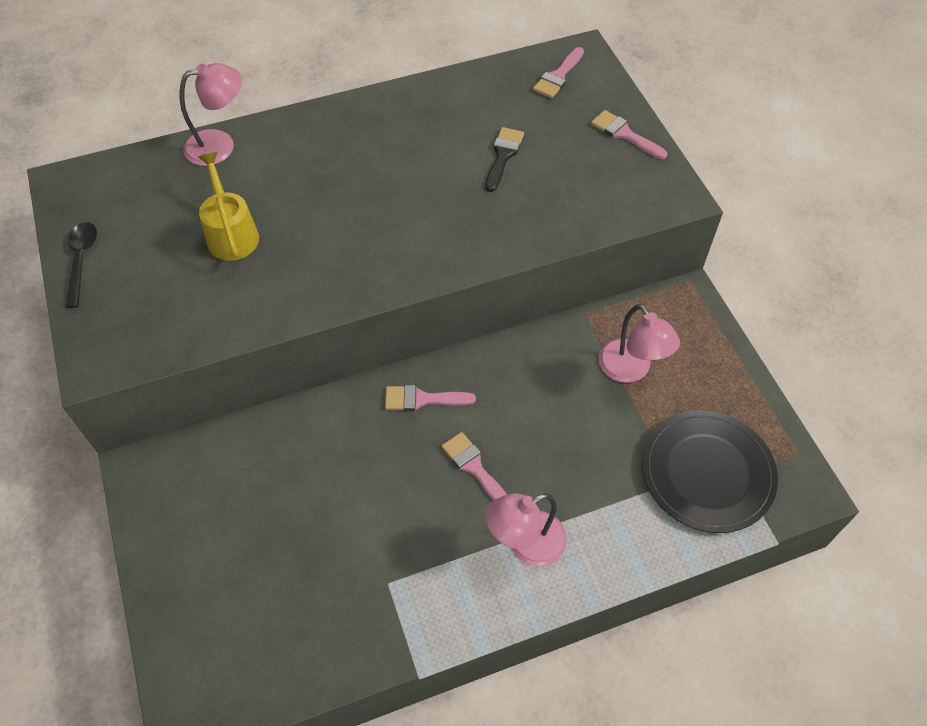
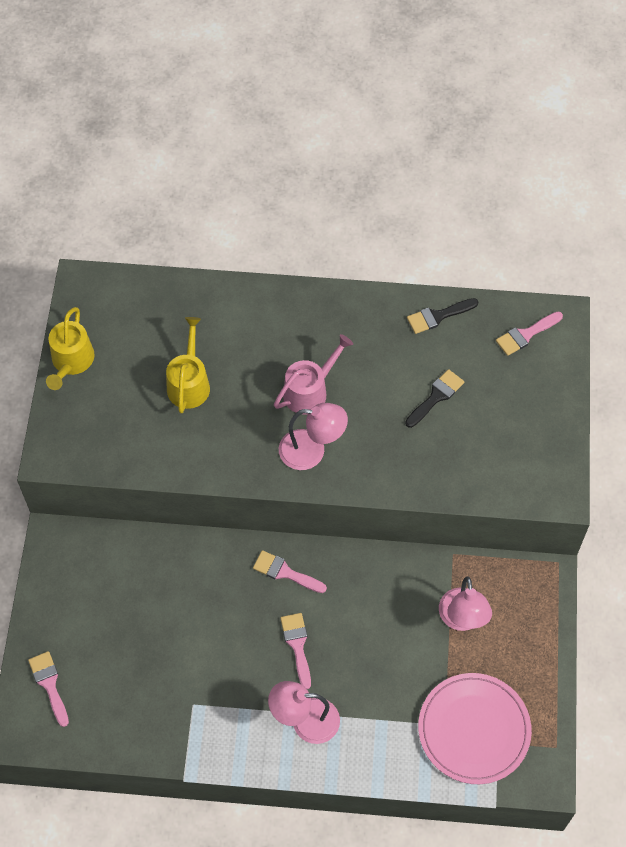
camera: 25 degrees right, 5 degrees up
black spoon [66,222,97,308] -> yellow watering can [46,307,95,390]
pink lamp [180,63,242,166] -> pink lamp moved to [279,403,348,470]
pink brush [591,110,667,159] -> pink brush moved to [28,651,69,727]
black plate [642,410,778,533] -> pink plate [418,673,532,784]
none -> pink watering can [274,334,353,414]
none -> black brush [407,298,478,334]

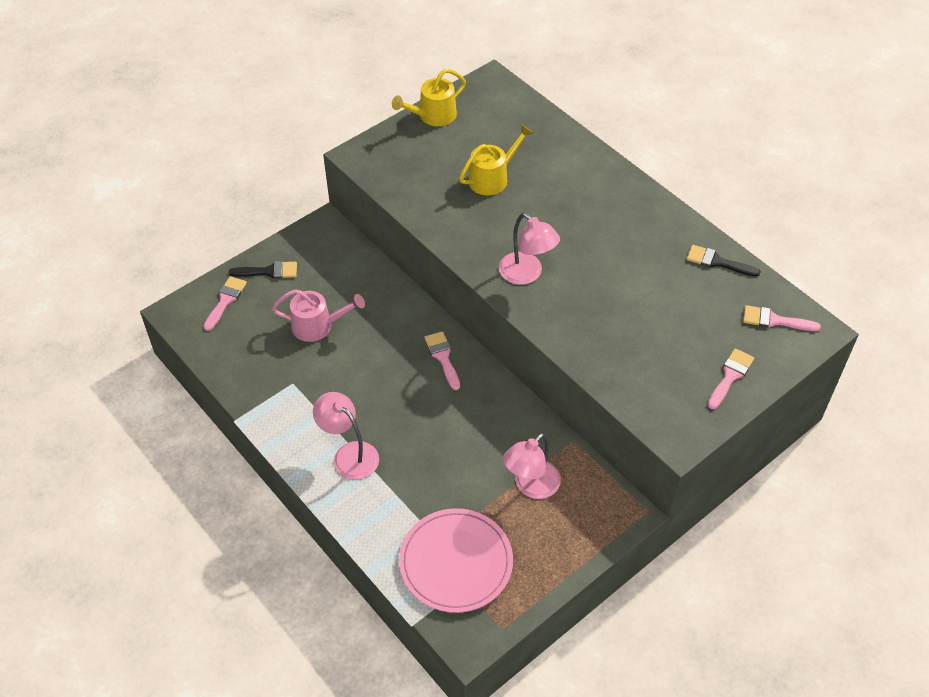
camera: 45 degrees right, 10 degrees down
pink watering can [274,334,353,414] -> pink watering can moved to [271,289,365,342]
pink brush [280,613,311,689] -> pink brush moved to [708,348,754,409]
black brush [405,369,464,428] -> black brush moved to [229,261,297,279]

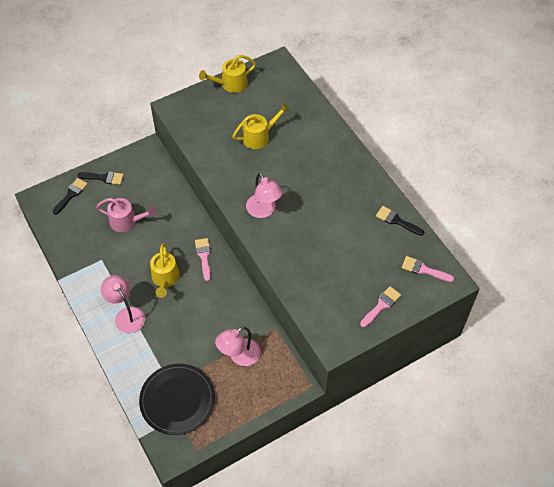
camera: 10 degrees right, 5 degrees up
pink brush [203,276,247,331] -> black brush [53,178,88,215]
pink plate [399,508,513,613] -> black plate [139,364,215,435]
none -> yellow watering can [150,243,180,298]

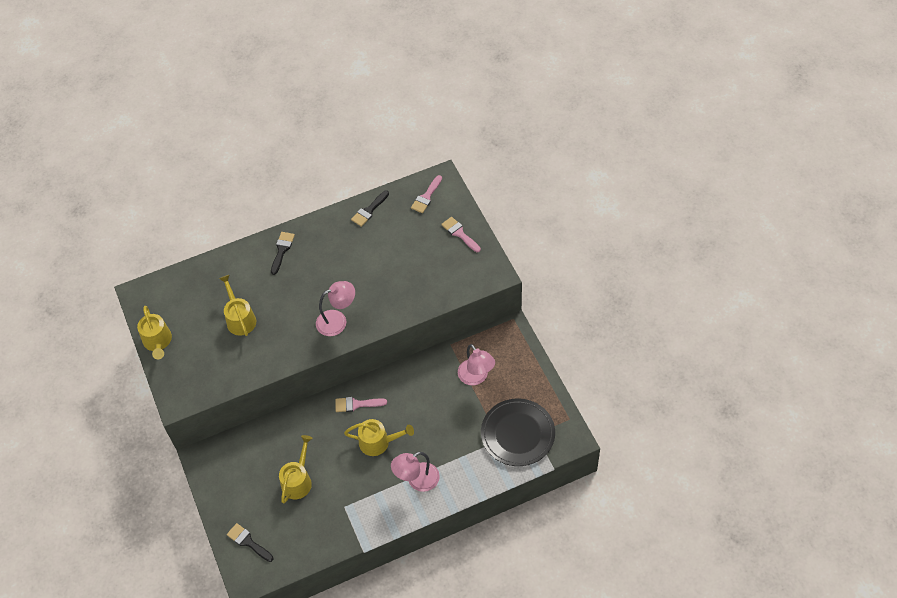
camera: 80 degrees left, 0 degrees up
black brush [78,172,124,185] -> black brush moved to [271,232,295,275]
pink watering can [96,198,157,232] -> yellow watering can [279,435,312,503]

